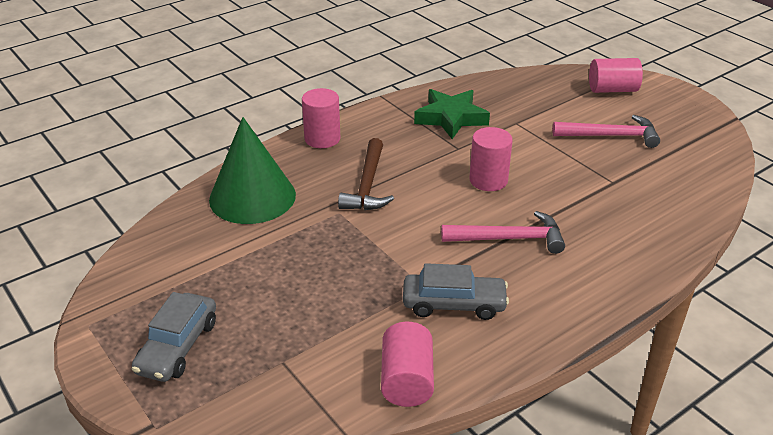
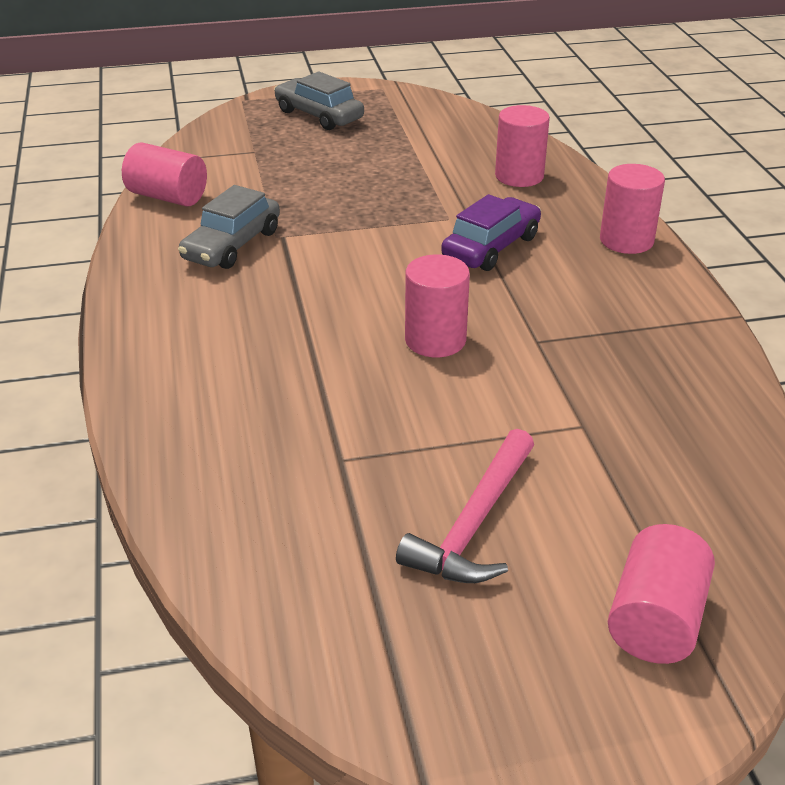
camera: 115 degrees right, 0 degrees up
green cone [209,117,296,224] -> pink cylinder [495,105,550,187]
brown hammer [338,138,394,210] -> purple car [441,194,541,271]
green star [414,89,490,139] -> none
pink hammer [441,211,565,254] -> none

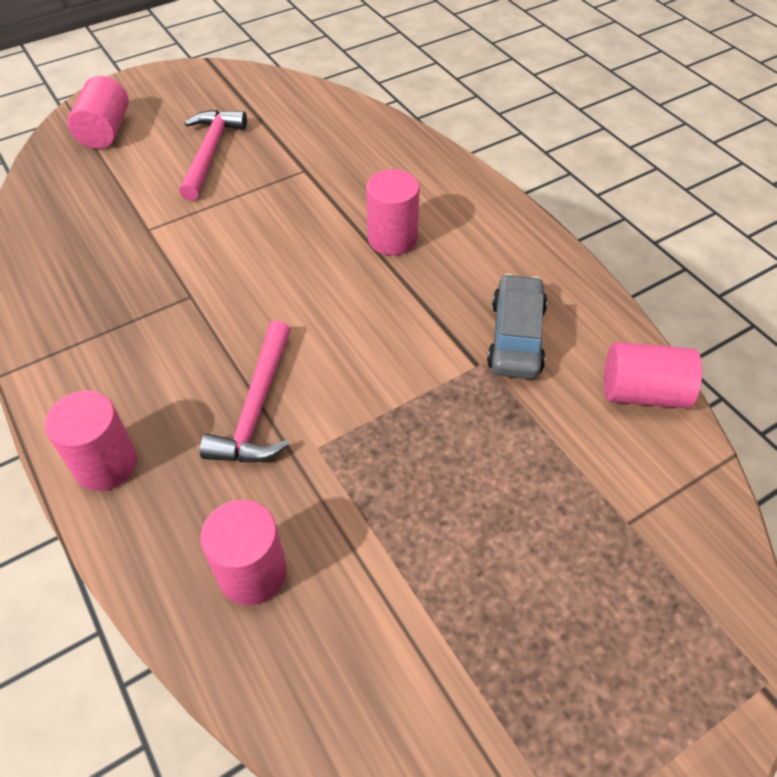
camera: 160 degrees right, 15 degrees up
grey car [274,71,364,130] -> none
pink cylinder [405,254,470,357] -> pink cylinder moved to [366,169,420,256]
purple car [441,194,541,271] -> pink hammer [200,321,291,462]

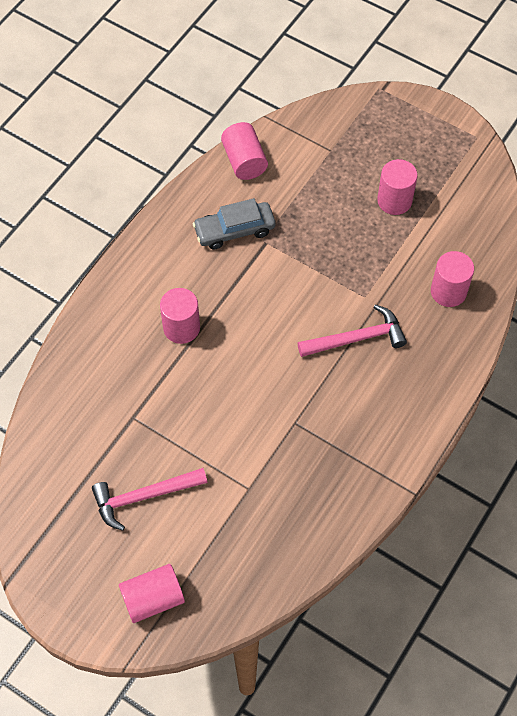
camera: 115 degrees left, 10 degrees up
pink cylinder [45,391,137,491] -> pink cylinder moved to [377,159,417,215]

